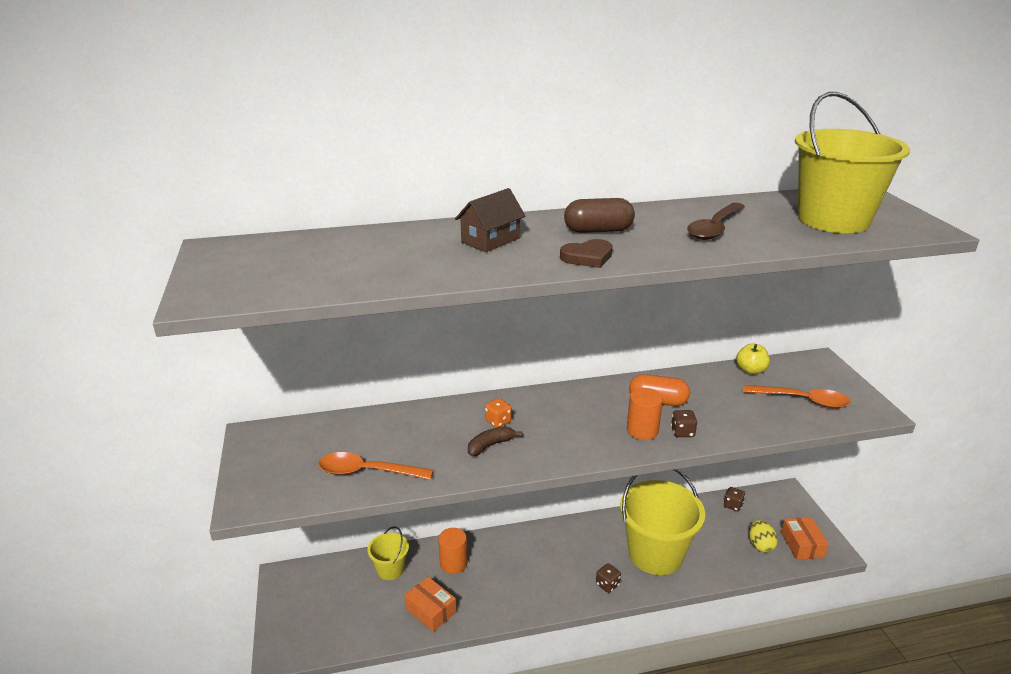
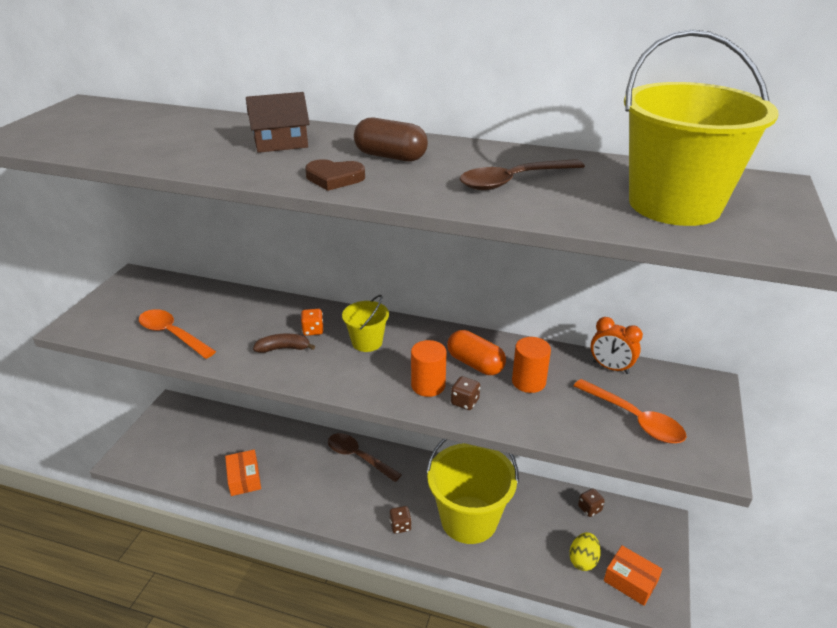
camera: 30 degrees right, 5 degrees up
yellow bucket [367,526,409,580] -> yellow bucket moved to [342,295,389,352]
orange cylinder [438,528,467,574] -> orange cylinder moved to [512,337,551,393]
yellow apple [736,343,770,375] -> orange clock [591,317,643,374]
orange box [781,517,829,560] -> orange box turned 75 degrees counterclockwise [604,546,662,606]
none -> brown spoon [328,433,402,482]

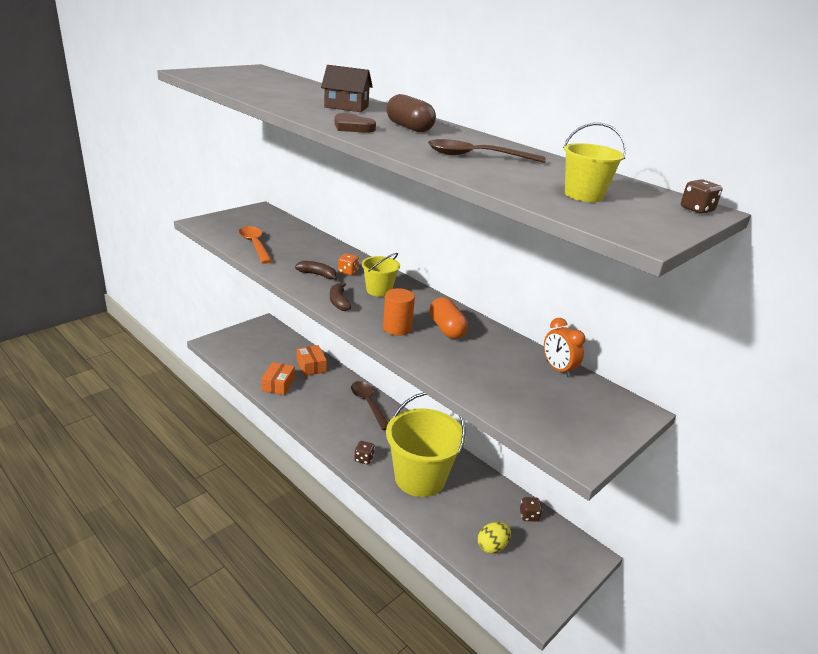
camera: 25 degrees right, 5 degrees down
brown dice [451,376,480,410] -> brown dice moved to [681,179,722,214]
orange cylinder [512,337,551,393] -> none
orange spoon [574,379,686,443] -> none
orange box [604,546,662,606] -> orange box moved to [297,345,327,376]
yellow bucket [624,29,779,226] -> yellow bucket [563,123,626,202], size x0.49
none -> brown banana [330,282,351,311]

